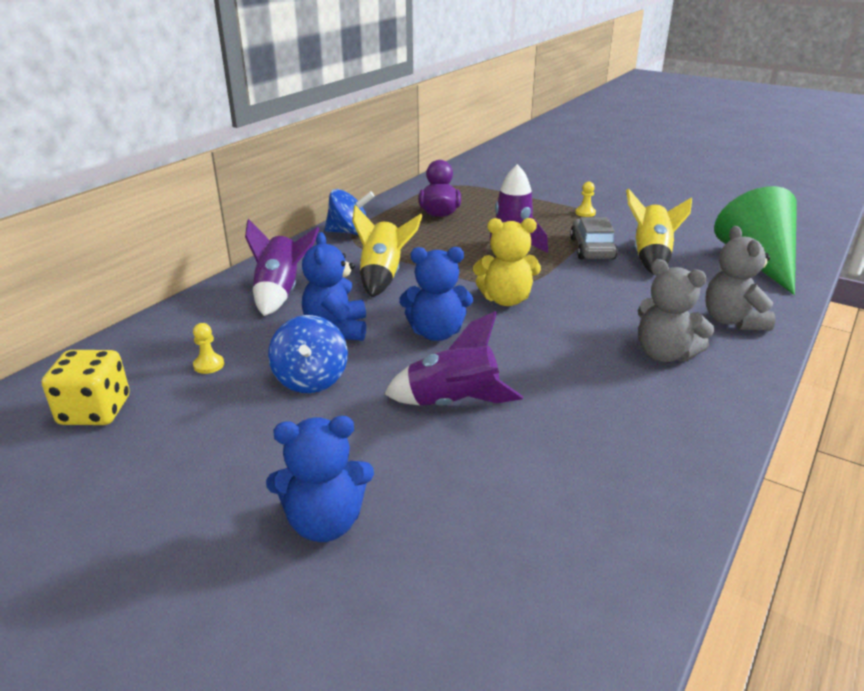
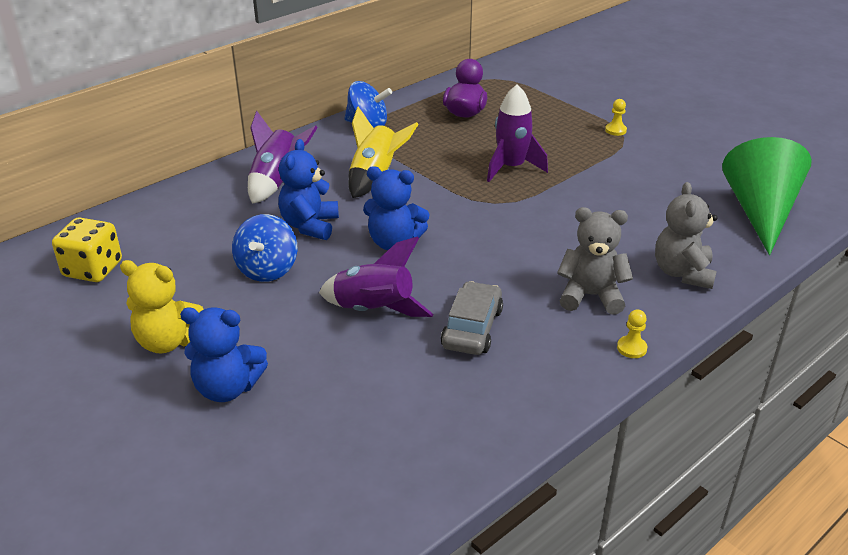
camera: 15 degrees right, 5 degrees up
yellow pawn [193,323,224,374] -> yellow pawn moved to [617,310,647,358]
yellow teddy bear [473,218,541,306] -> yellow teddy bear moved to [120,260,204,353]
grey car [570,217,618,260] -> grey car moved to [441,281,503,355]
yellow rocket [626,188,692,274] -> none
grey teddy bear [638,259,714,362] -> grey teddy bear turned 135 degrees clockwise [557,207,633,315]

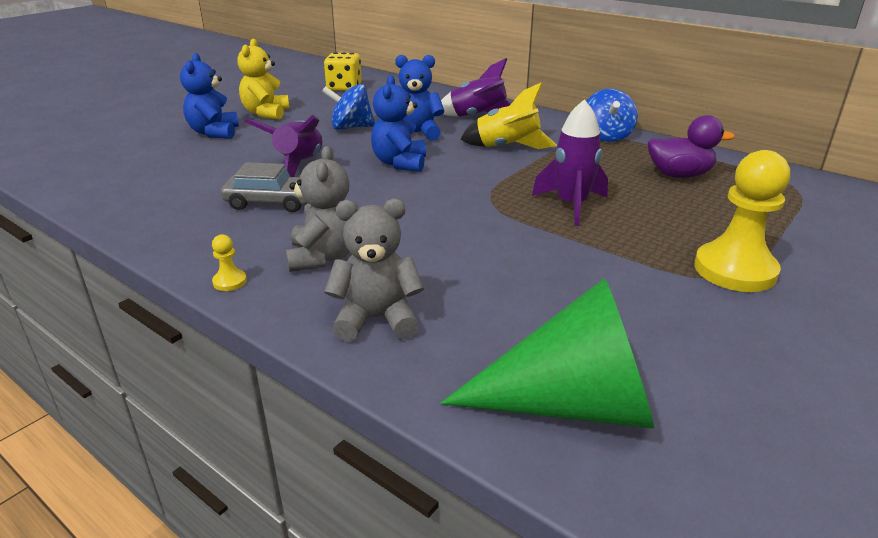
camera: 80 degrees right, 5 degrees down
yellow pawn [605,99,627,136] -> yellow pawn [694,150,790,292], size x2.44

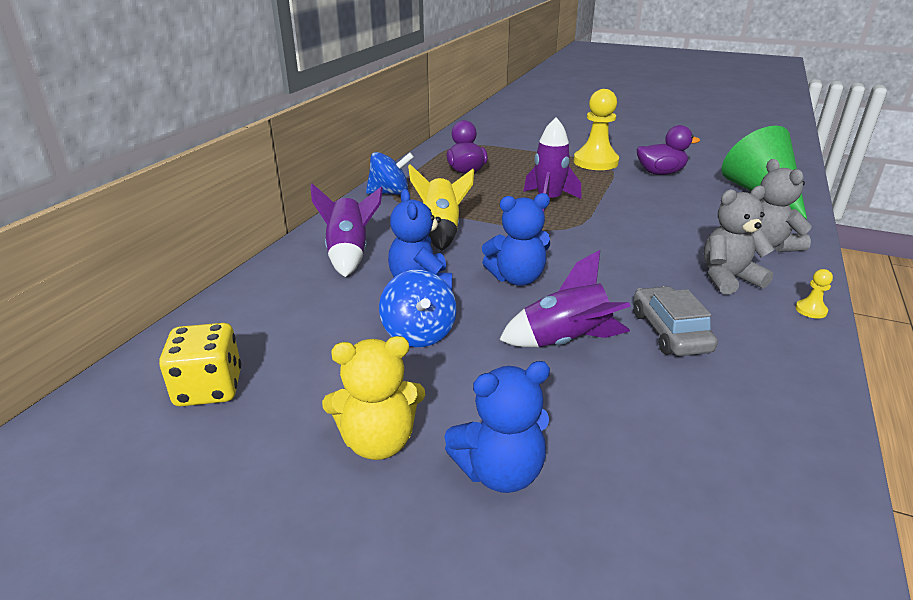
camera: 105 degrees left, 0 degrees up
none -> purple duck [637,125,700,175]

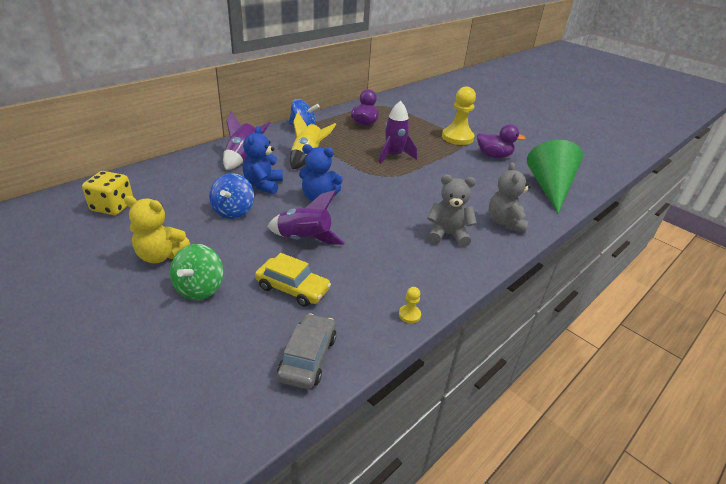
camera: 20 degrees right, 5 degrees up
blue teddy bear [444,361,550,493] -> green spinning top [170,244,223,300]
grey car [633,286,718,356] -> grey car moved to [277,313,336,389]
yellow pawn [795,269,833,318] -> yellow pawn moved to [399,287,421,323]
none -> yellow car [255,253,331,307]

